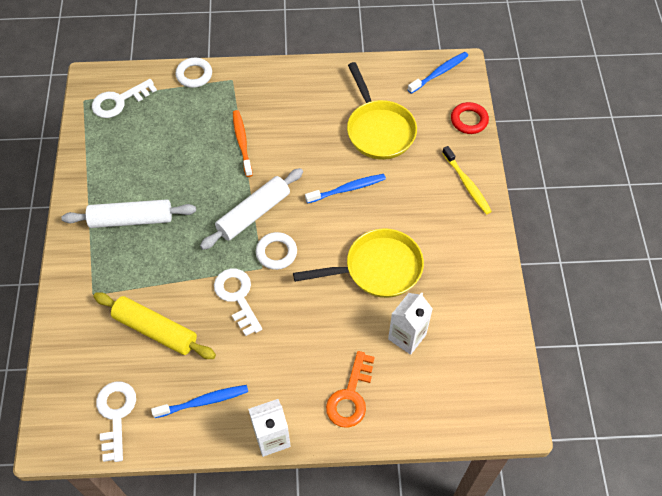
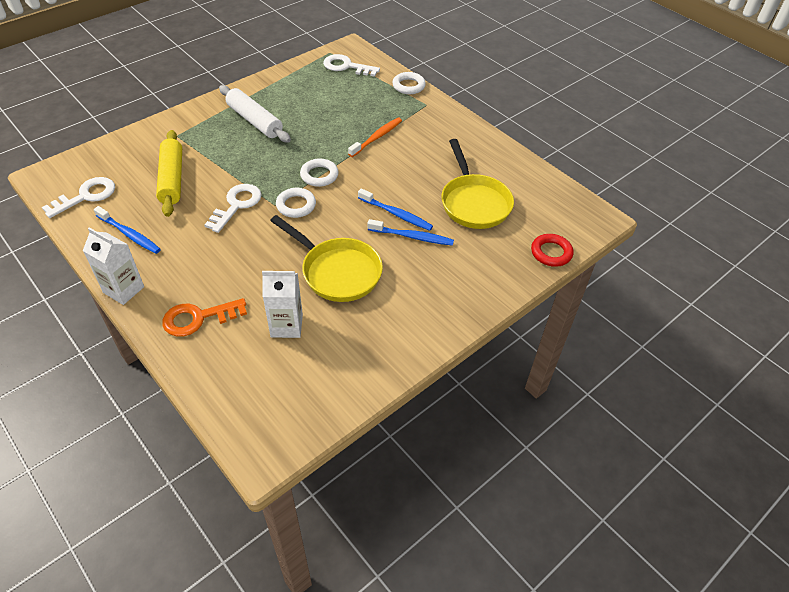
camera: 50 degrees right, 10 degrees down
white rolling pin [200,168,303,250] -> white ring [300,158,339,187]
yellow pan [347,62,417,160] -> yellow pan turned 45 degrees counterclockwise [441,139,514,229]
blue toothbrush [407,52,468,94] -> blue toothbrush moved to [367,219,454,246]
yellow toothbrush [442,146,492,215] -> none

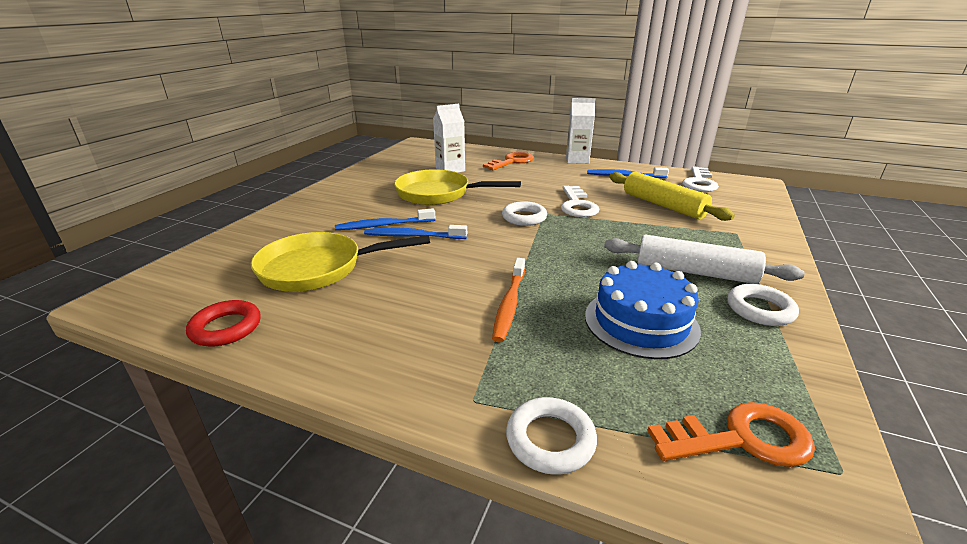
camera: 155 degrees right, 20 degrees down
white ring [300,158,339,187] -> white ring moved to [727,284,799,326]
white key [323,54,380,77] -> orange key [647,402,815,467]
yellow pan [441,139,514,229] -> yellow pan turned 60 degrees counterclockwise [251,232,430,292]
red ring [531,234,573,267] -> red ring moved to [186,300,261,347]
none -> blue cake [585,261,701,359]

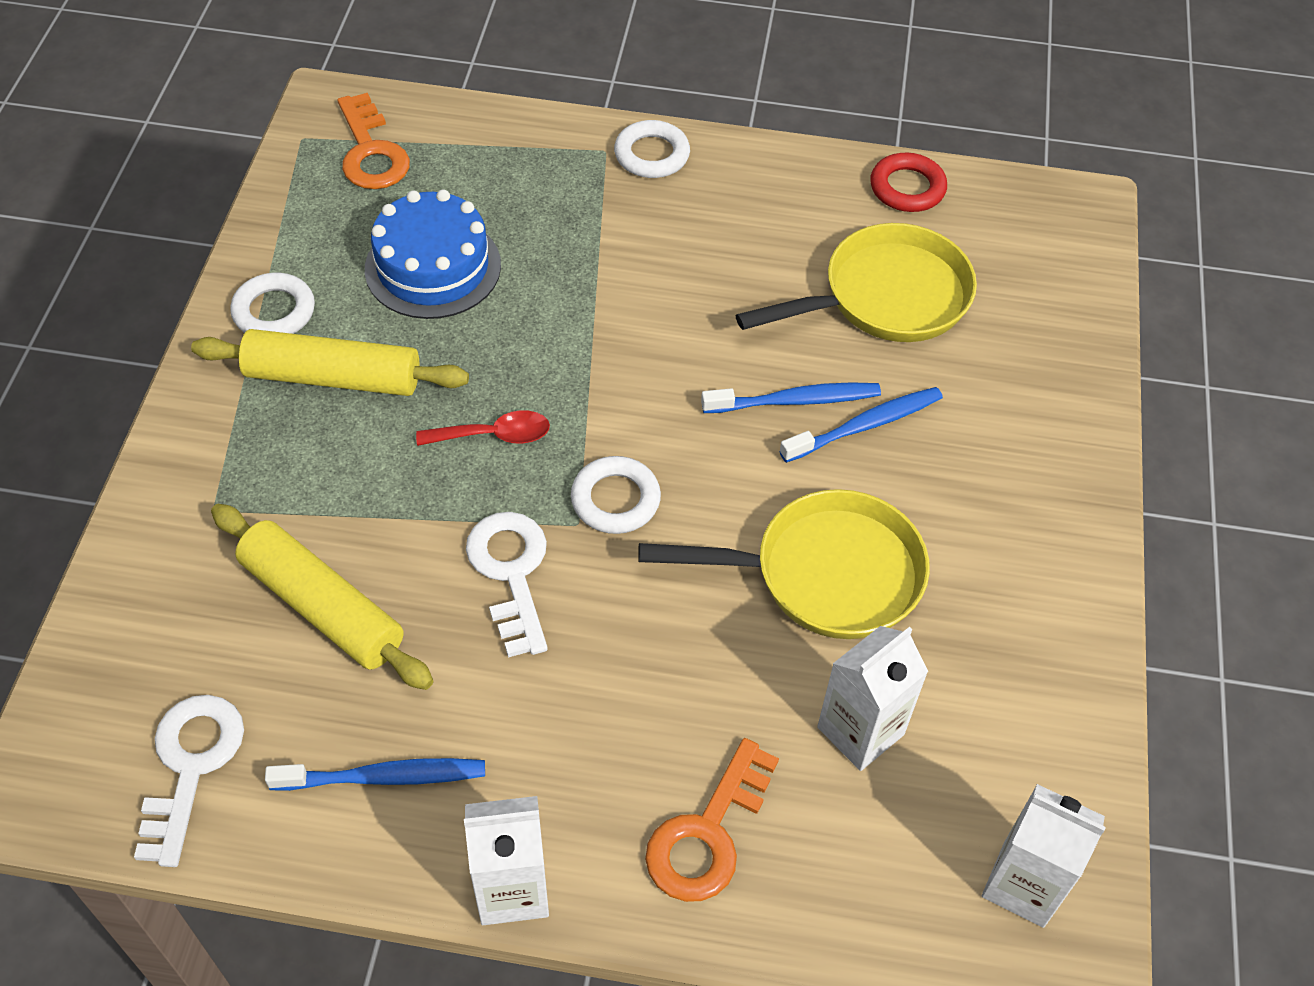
camera: 165 degrees right, 25 degrees up
orange toothbrush [492,258,525,343] -> none
white ring [506,397,597,474] -> white ring moved to [614,120,690,178]
white rolling pin [604,235,805,284] -> yellow rolling pin [191,329,469,396]
orange key [647,402,815,467] -> orange key turned 90 degrees counterclockwise [337,93,410,189]
none -> red spoon [416,410,550,446]
none -> white carton [982,784,1106,928]

